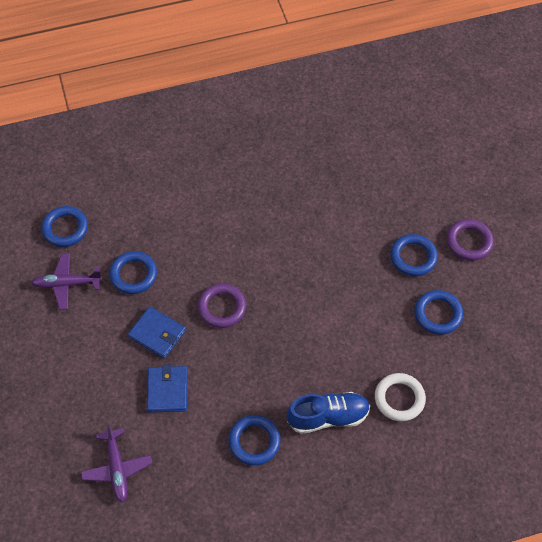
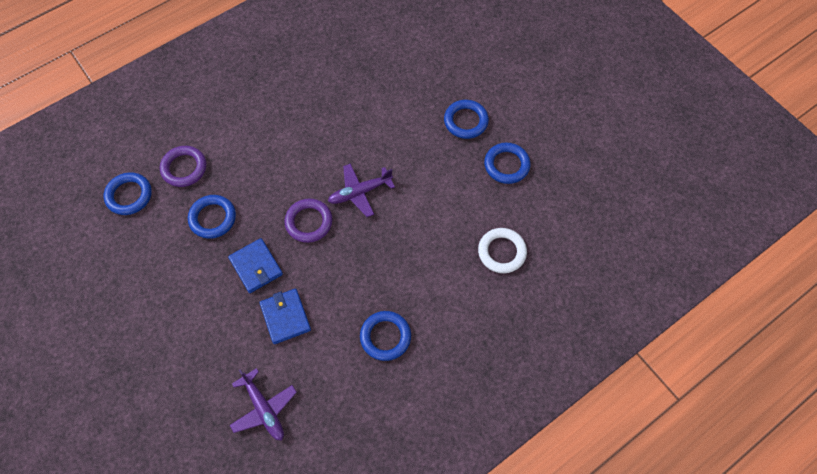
camera: 20 degrees left, 5 degrees up
purple plane [31,253,103,310] -> purple plane moved to [328,163,395,217]
blue wallet [128,306,186,359] -> blue wallet turned 45 degrees clockwise [228,238,283,293]
blue shoe [287,392,370,434] -> none
purple ring [447,219,494,261] -> purple ring moved to [160,146,206,187]

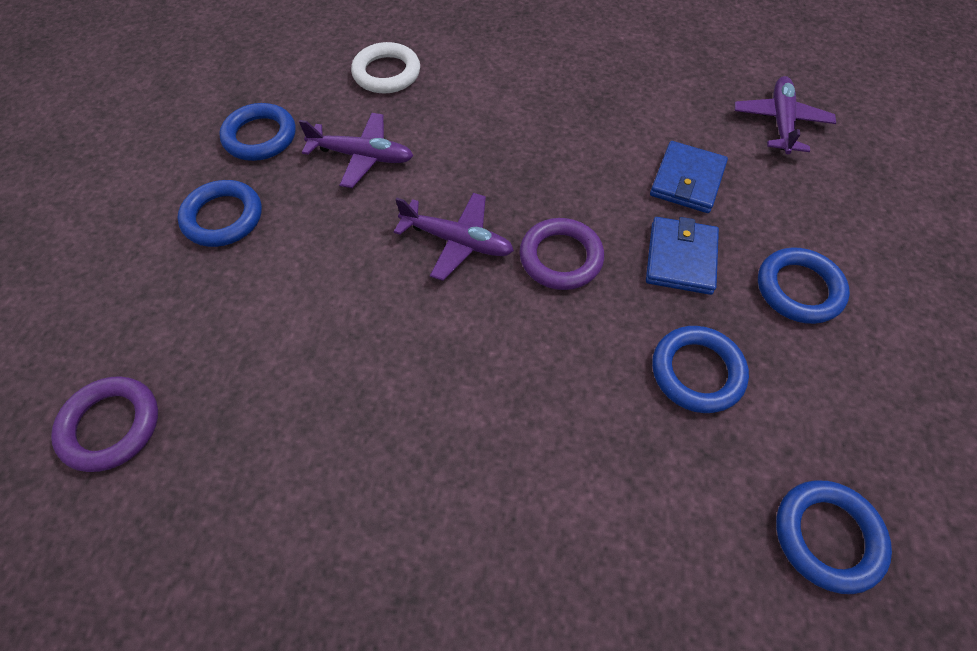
camera: 135 degrees left, 5 degrees down
purple ring [160,146,206,187] -> purple ring moved to [51,376,158,472]
blue ring [360,311,411,361] -> blue ring moved to [758,247,850,324]
none -> purple plane [299,113,413,188]

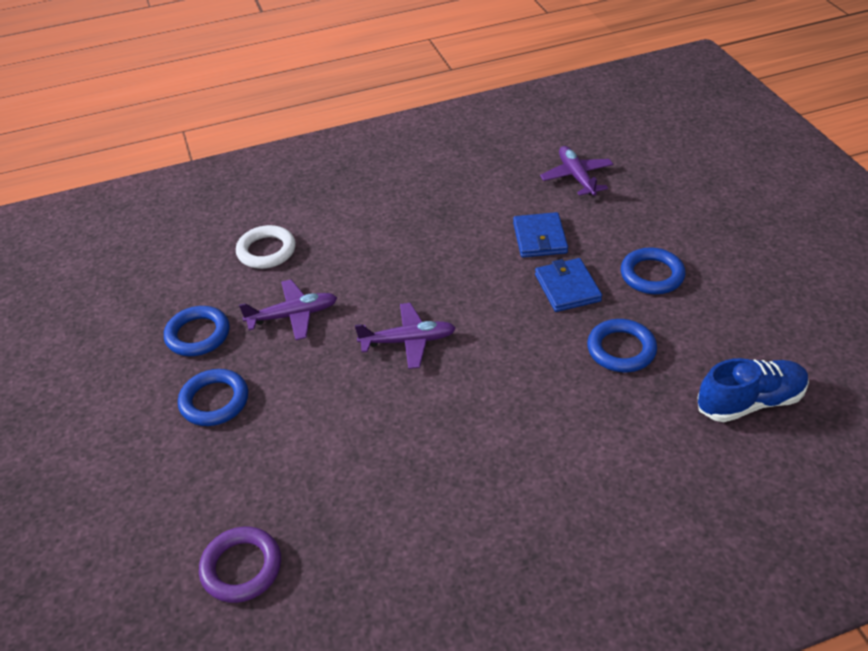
camera: 25 degrees left, 15 degrees down
purple ring [519,218,604,290] -> none
blue ring [776,480,892,594] -> blue shoe [698,358,809,422]

